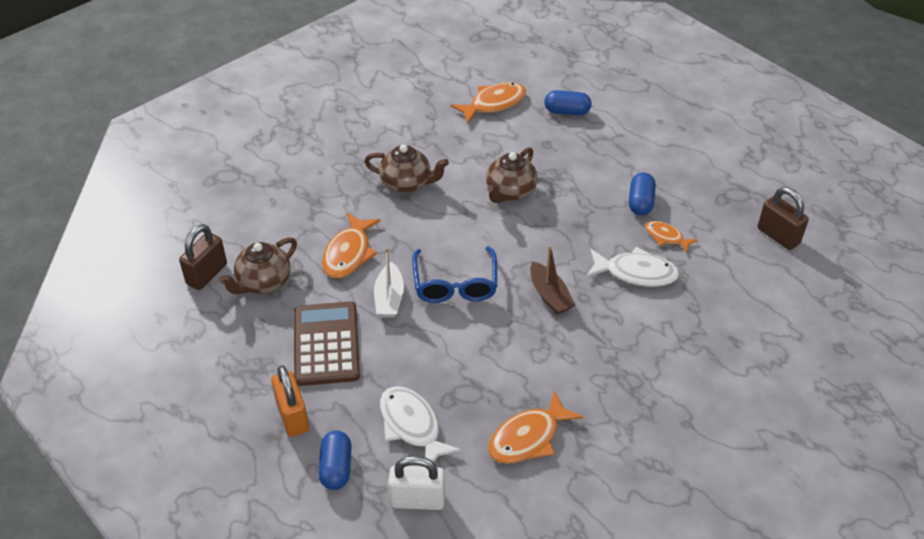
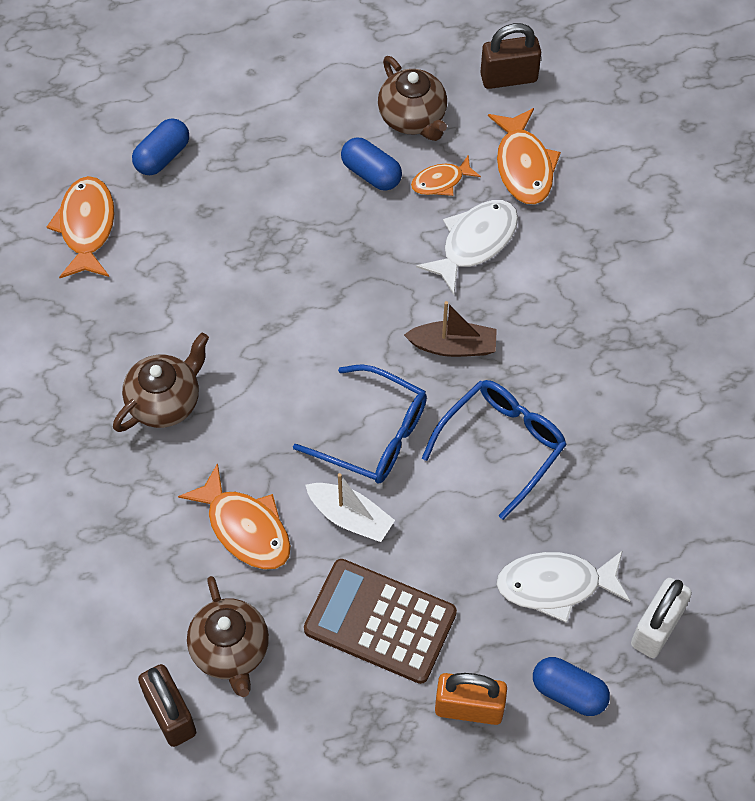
camera: 60 degrees left, 15 degrees up
brown teapot [486,147,538,203] -> brown teapot moved to [378,56,447,141]
orange fish [488,390,583,464] -> orange fish moved to [488,108,561,205]
none -> blue glasses [422,380,567,520]

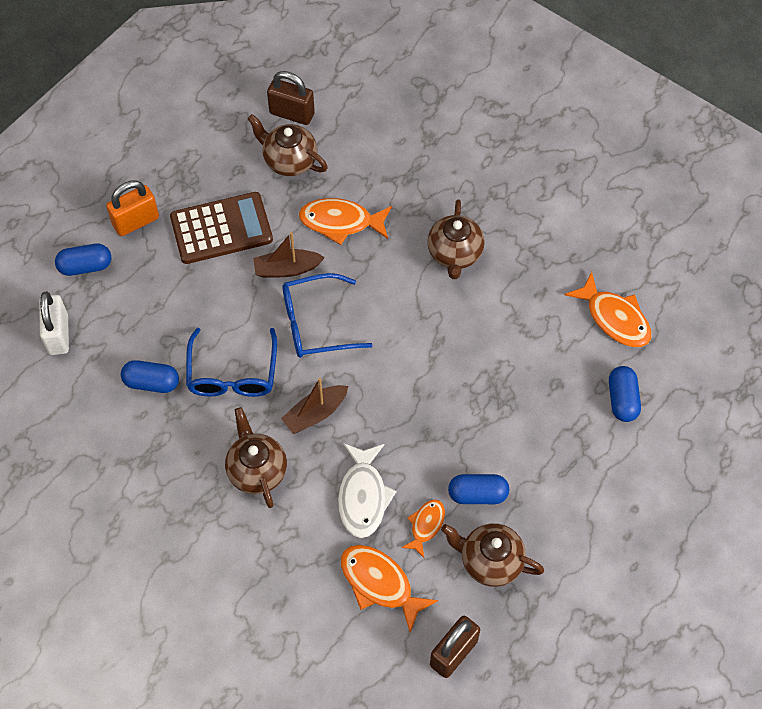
camera: 140 degrees right, 0 degrees up
white boat [306,473,395,542] -> brown boat [253,232,325,278]
white fish [496,550,630,623] -> none
none -> blue capsule [121,360,179,393]
none -> brown teapot [225,407,287,508]

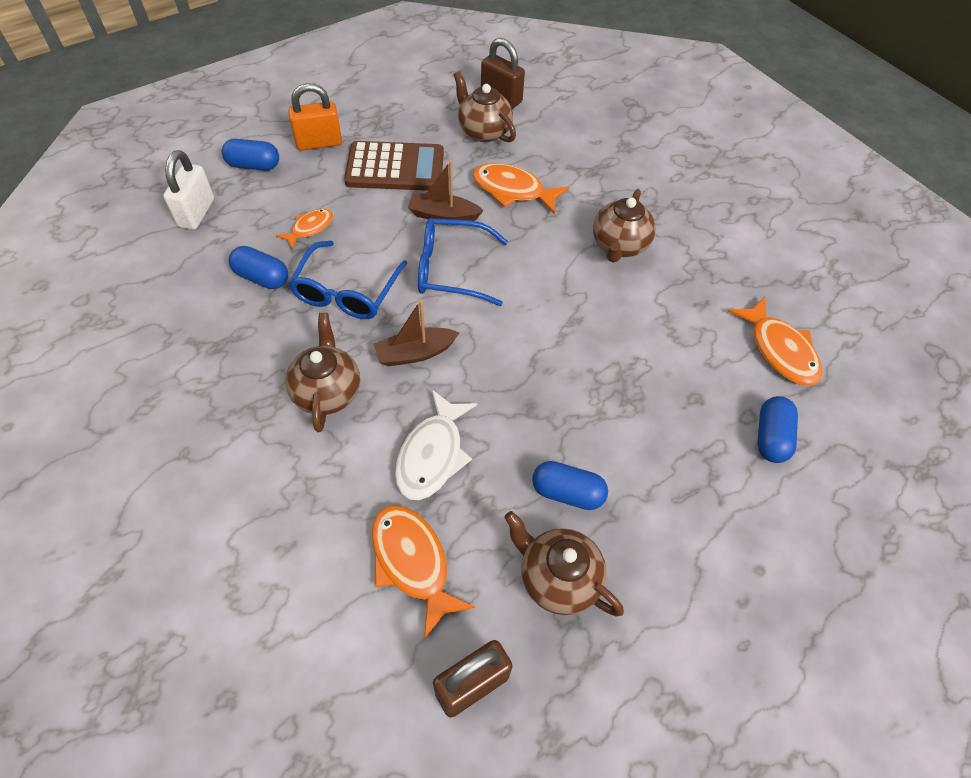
camera: 15 degrees right, 5 degrees down
orange fish [401,499,445,558] -> orange fish moved to [276,209,333,249]

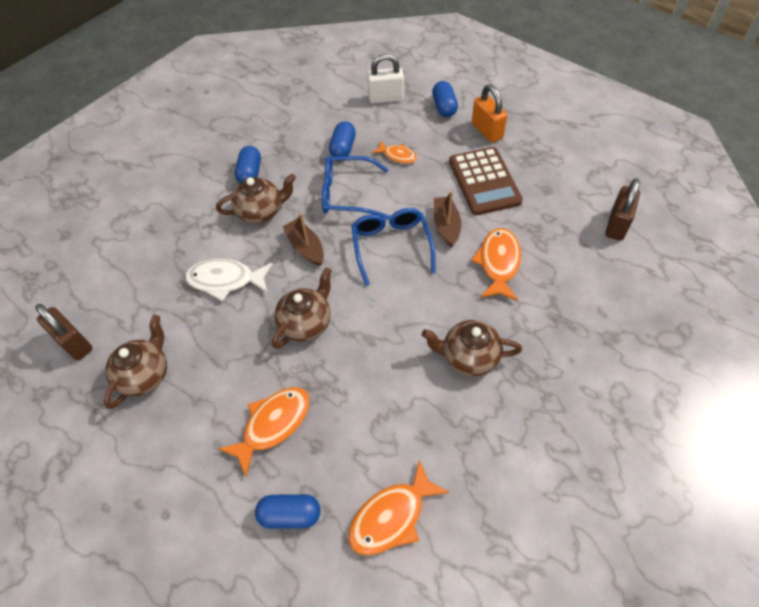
camera: 80 degrees right, 0 degrees up
orange fish [372,505,475,639] -> orange fish moved to [218,387,310,477]
brown teapot [454,71,516,142] -> brown teapot moved to [272,268,332,349]
blue capsule [532,461,608,510] -> blue capsule moved to [235,146,261,183]

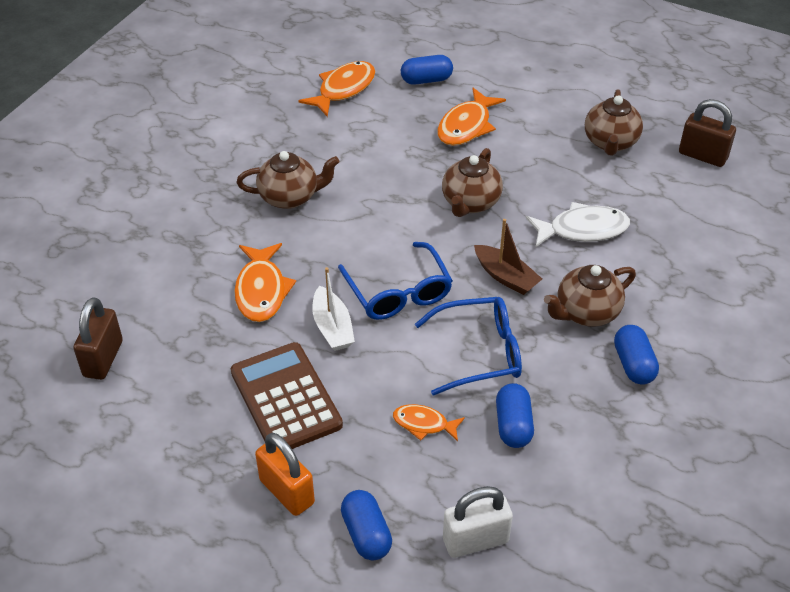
camera: 165 degrees right, 10 degrees down
brown boat [434,191,461,247] -> white boat [312,267,355,351]

